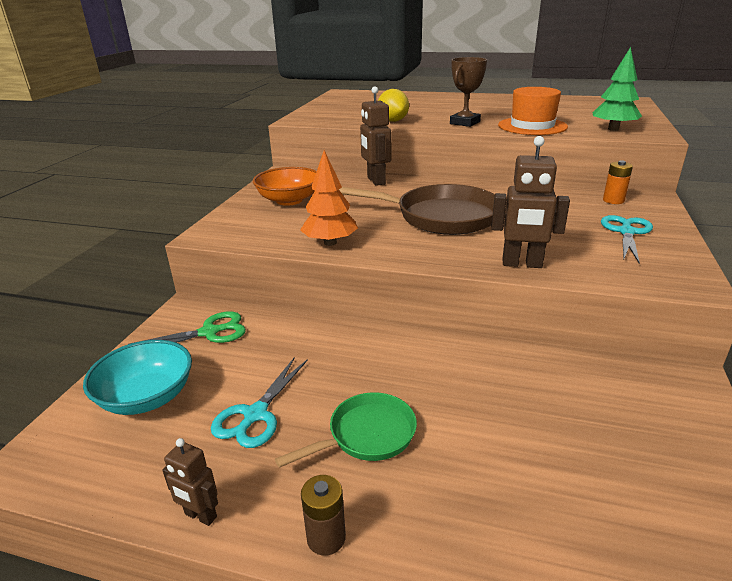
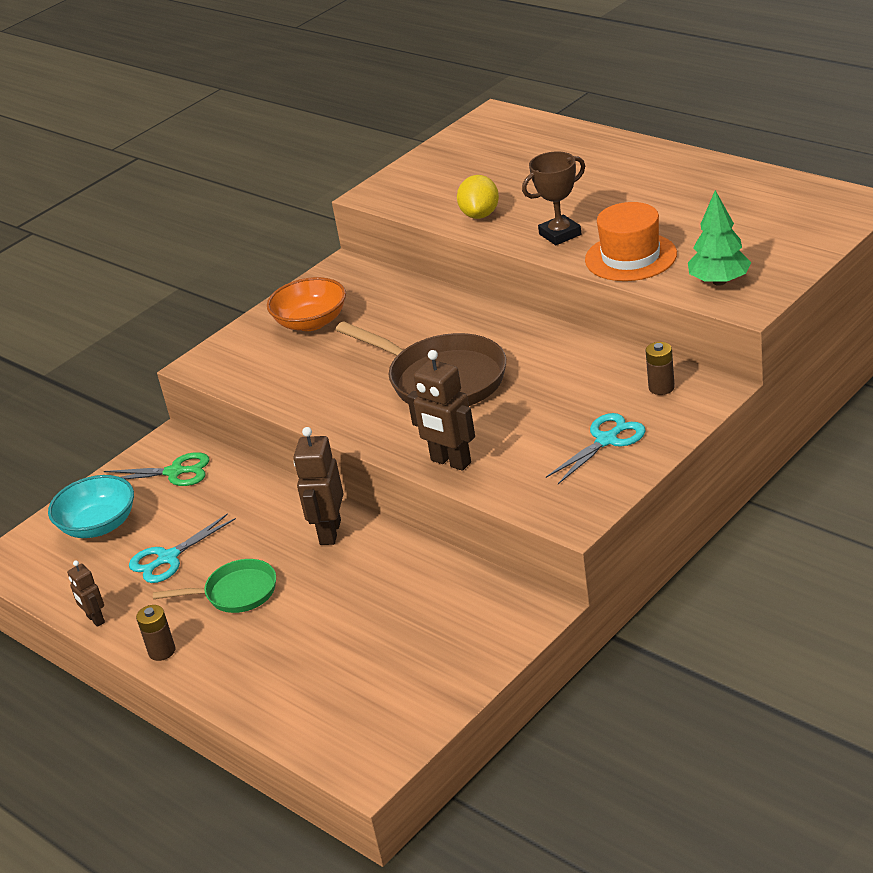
camera: 30 degrees right, 5 degrees up
orange tree [300,150,358,246] -> none
brown robot [360,87,391,186] -> brown robot moved to [293,427,344,545]
orange battery [603,160,633,204] -> brown battery [645,342,675,395]

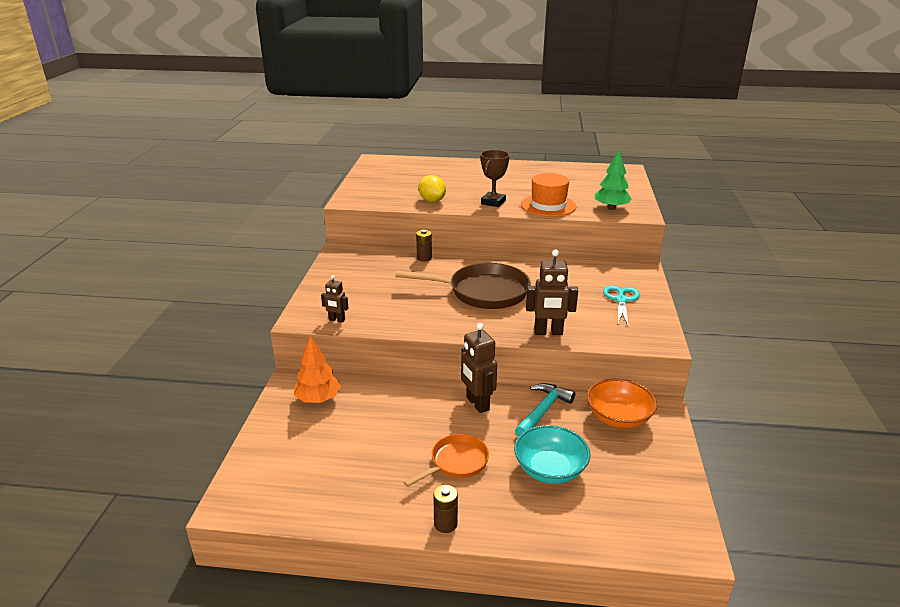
camera: 40 degrees left, 5 degrees down
turquoise bowl [48,475,134,538] -> turquoise bowl moved to [514,425,591,484]
brown robot [67,560,105,627] -> brown robot moved to [321,275,348,323]
green scissors [104,452,210,486] -> orange tree [294,335,341,403]
turquoise scissors [129,513,236,583] -> none
green pan [153,559,276,613] -> orange pan [404,434,489,487]
orange bowl [267,277,346,331] -> orange bowl moved to [587,379,657,429]
brown battery [645,342,675,395] -> brown battery moved to [416,230,432,262]
none -> turquoise hammer [515,383,575,437]

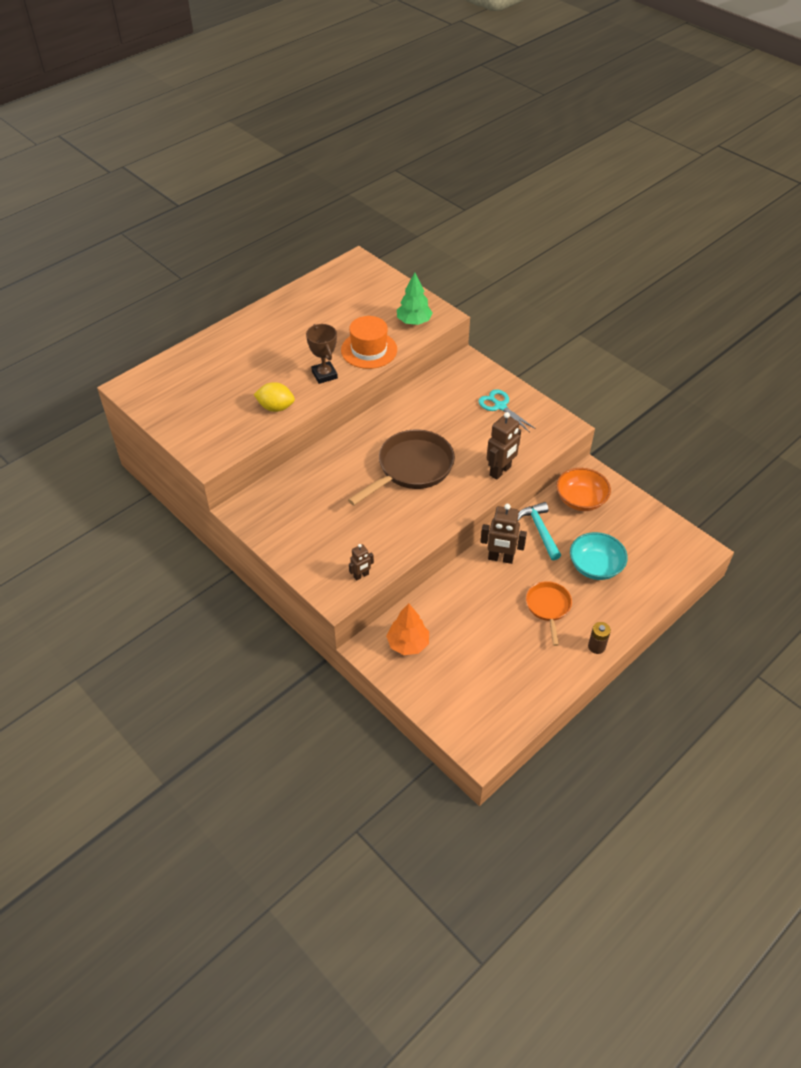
camera: 50 degrees left, 20 degrees up
brown battery [416,230,432,262] -> none

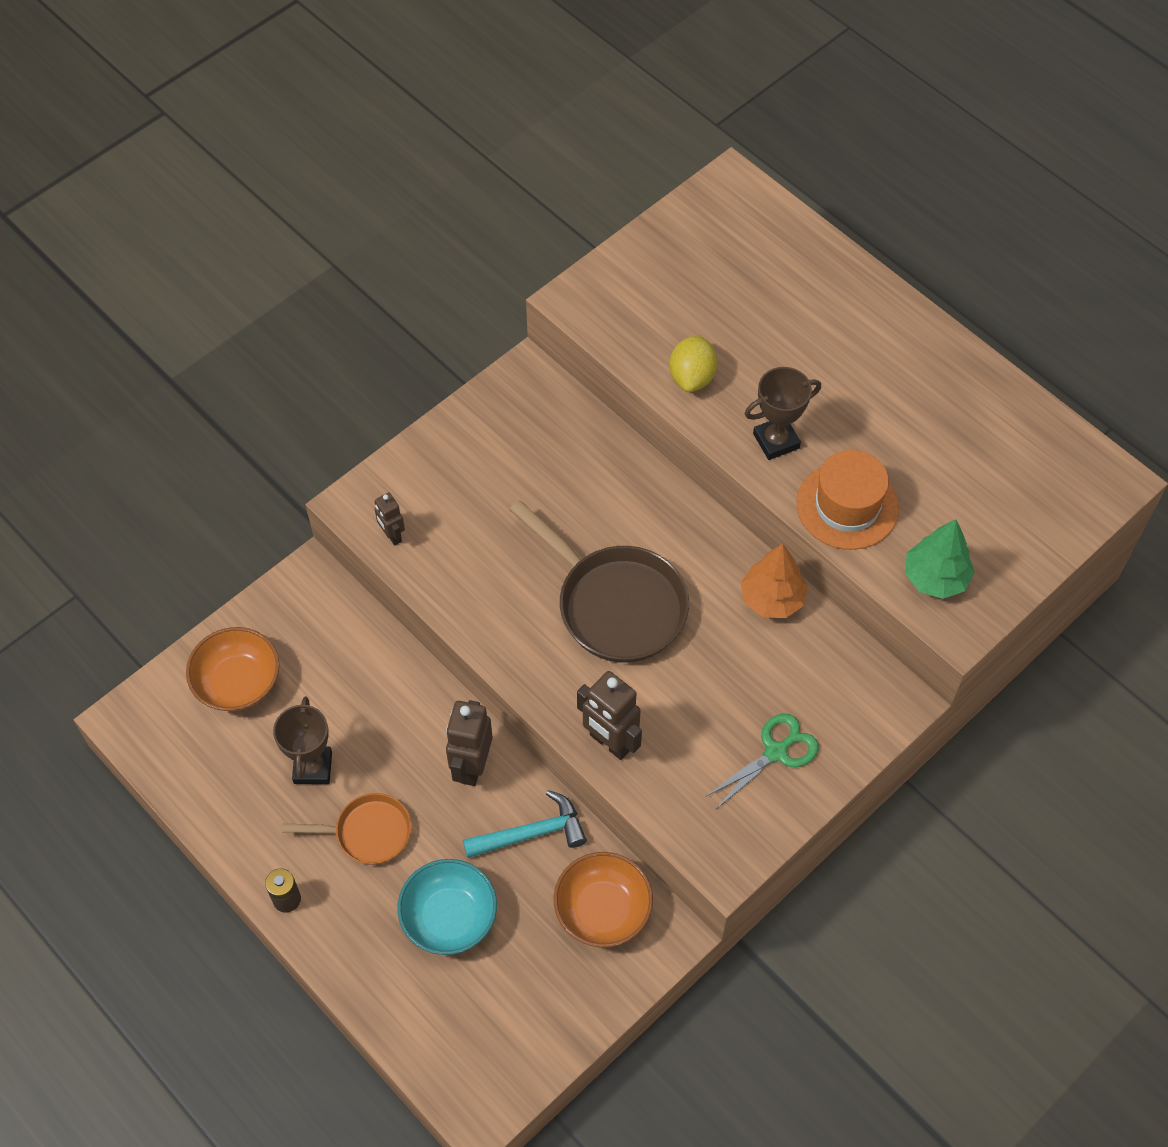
camera: 90 degrees right, 10 degrees up
orange tree [386,603,429,655] -> orange tree moved to [741,544,808,618]
turquoise scissors [478,389,536,432] -> green scissors [705,713,819,808]
none -> orange bowl [186,627,279,711]
none -> brown trophy [273,697,332,784]

